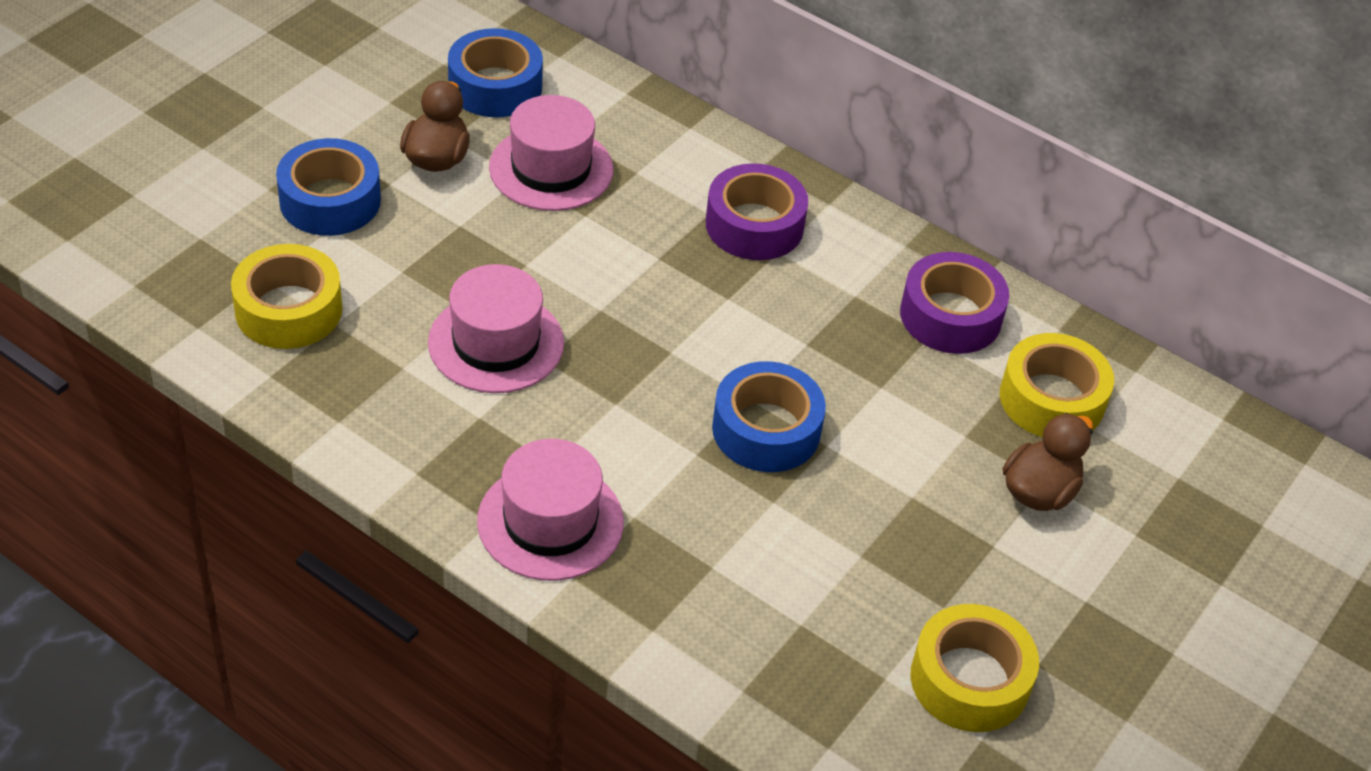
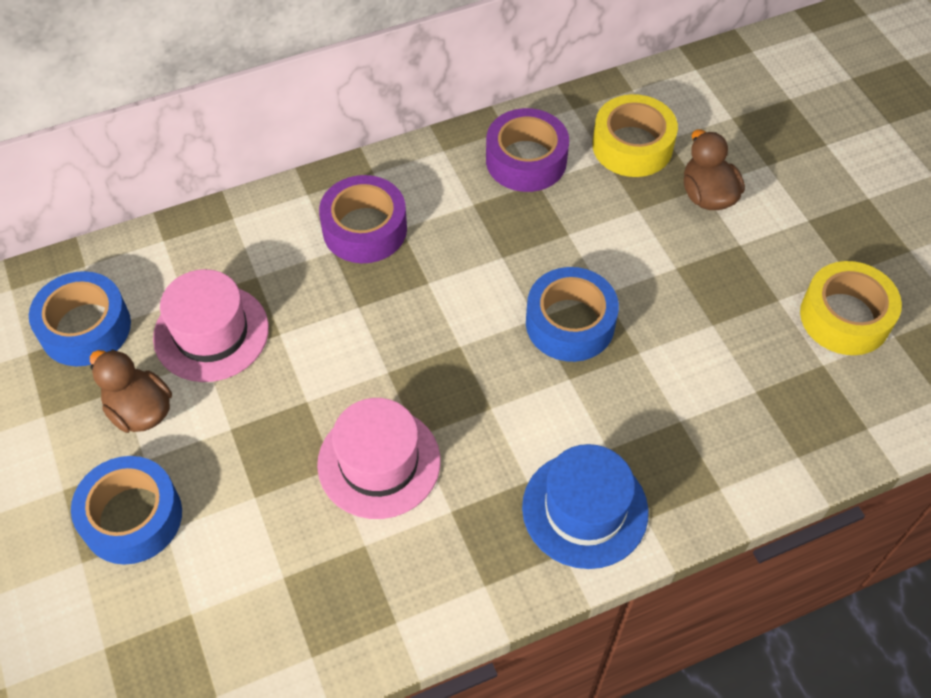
camera: 55 degrees left, 10 degrees up
yellow tape [231,244,342,349] -> none
pink hat [477,439,624,581] -> blue hat [522,444,648,569]

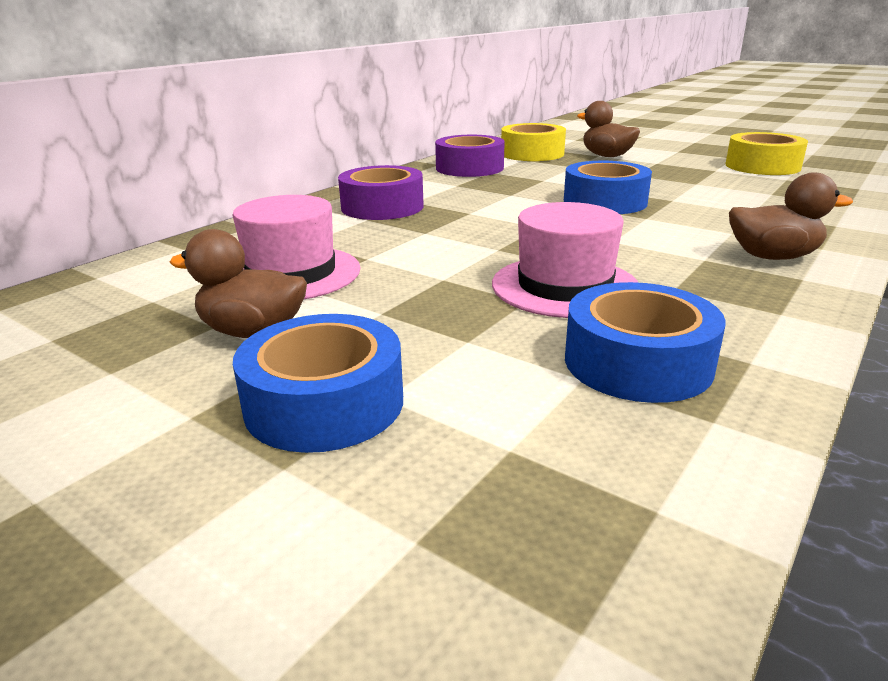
camera: 30 degrees left, 30 degrees down
blue tape [29,271,131,366] -> blue tape moved to [565,282,726,403]
blue hat [522,444,648,569] -> brown duck [729,172,853,260]

